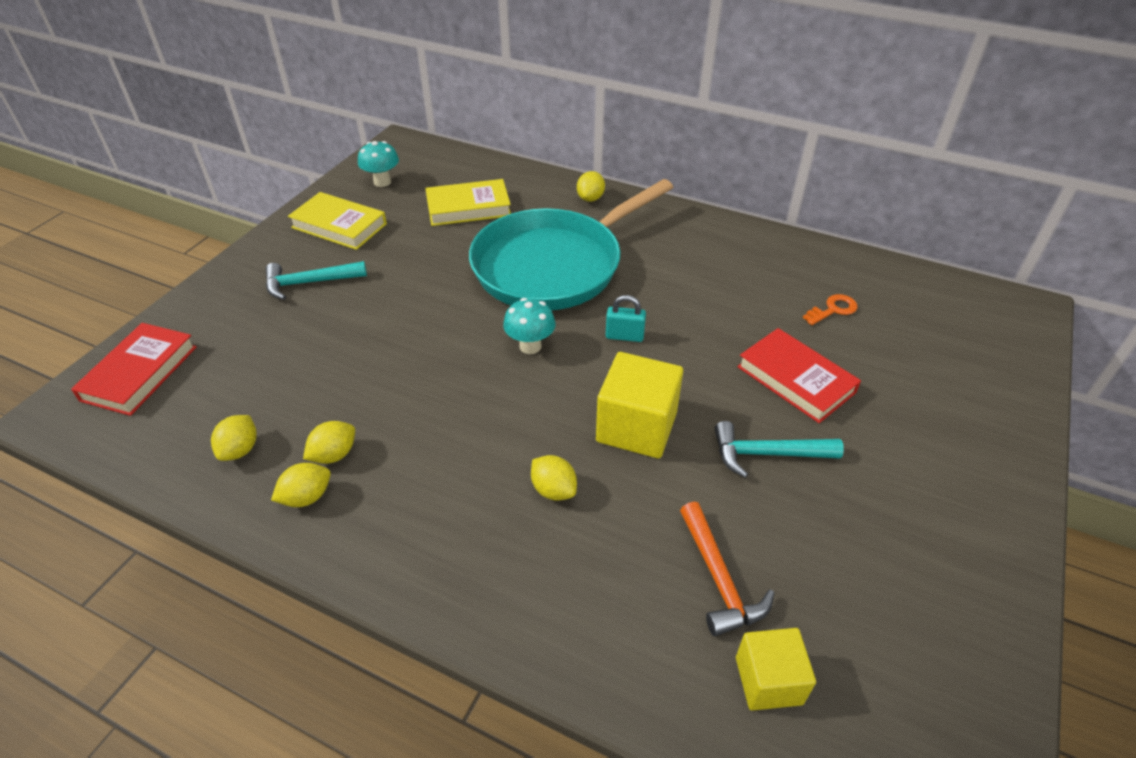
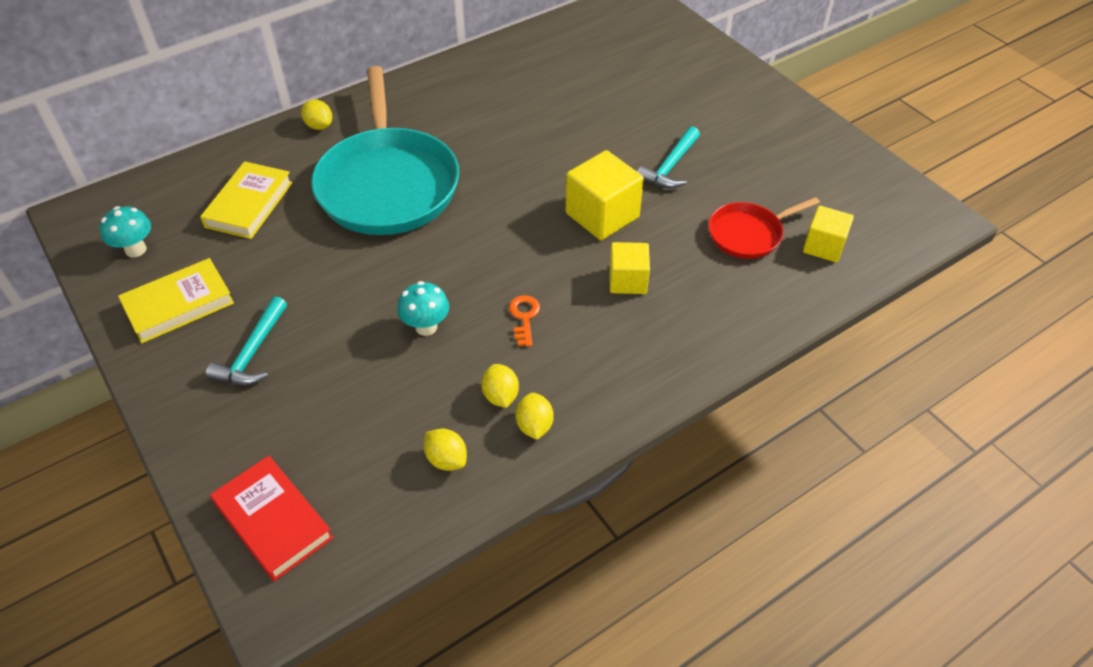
camera: 60 degrees left, 5 degrees up
turquoise mushroom [503,298,555,354] -> turquoise mushroom moved to [397,281,449,336]
yellow lemon [531,455,577,500] -> yellow cube [609,242,650,294]
turquoise padlock [606,295,646,342] -> none
orange hammer [680,502,774,636] -> red pan [708,197,820,259]
red book [737,328,861,423] -> none
orange key [803,294,857,325] -> orange key moved to [509,295,540,347]

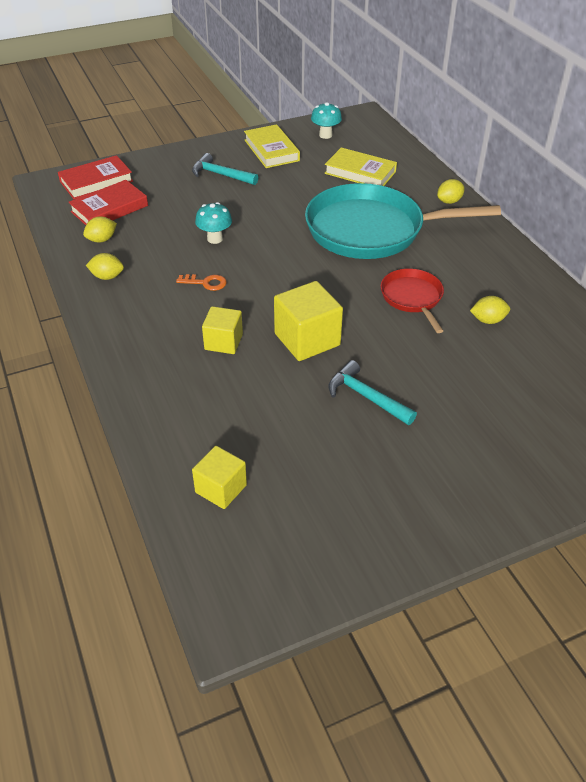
camera: 100 degrees right, 5 degrees down
yellow lemon [481,364,519,408] -> yellow lemon moved to [470,296,510,324]
red pan [708,197,820,259] -> red pan moved to [381,269,444,333]
none -> red book [68,180,148,225]

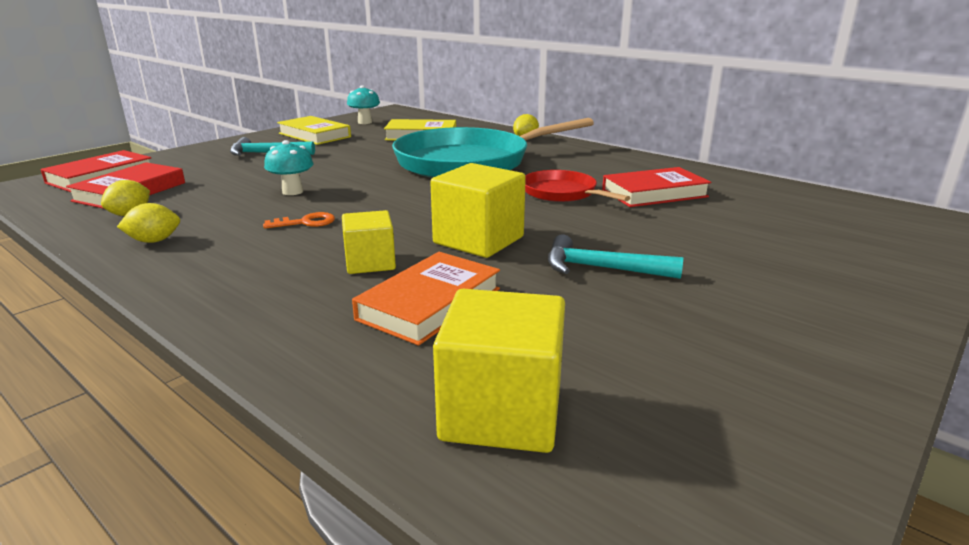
camera: 25 degrees left, 20 degrees down
yellow cube [192,446,247,509] -> yellow cube [433,289,565,453], size x1.57
yellow lemon [470,296,510,324] -> red book [602,167,711,207]
none -> orange book [352,252,500,346]

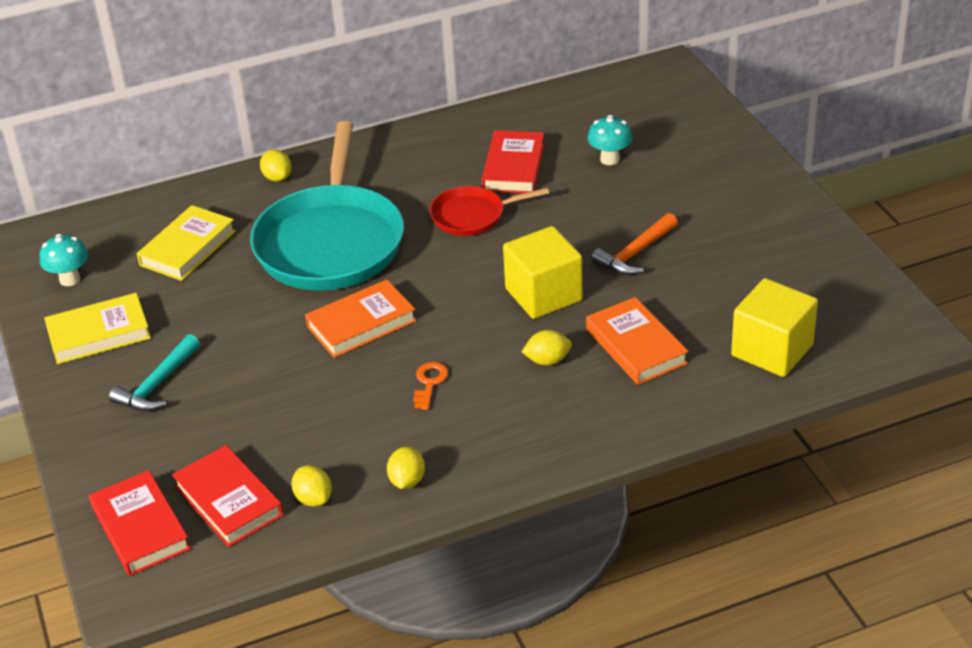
camera: 60 degrees left, 15 degrees up
turquoise mushroom [264,140,314,195] -> turquoise mushroom moved to [587,115,632,165]
yellow cube [342,210,396,274] -> yellow lemon [522,330,572,365]
turquoise hammer [548,234,683,279] -> orange hammer [591,213,678,275]
none -> orange book [305,279,417,358]

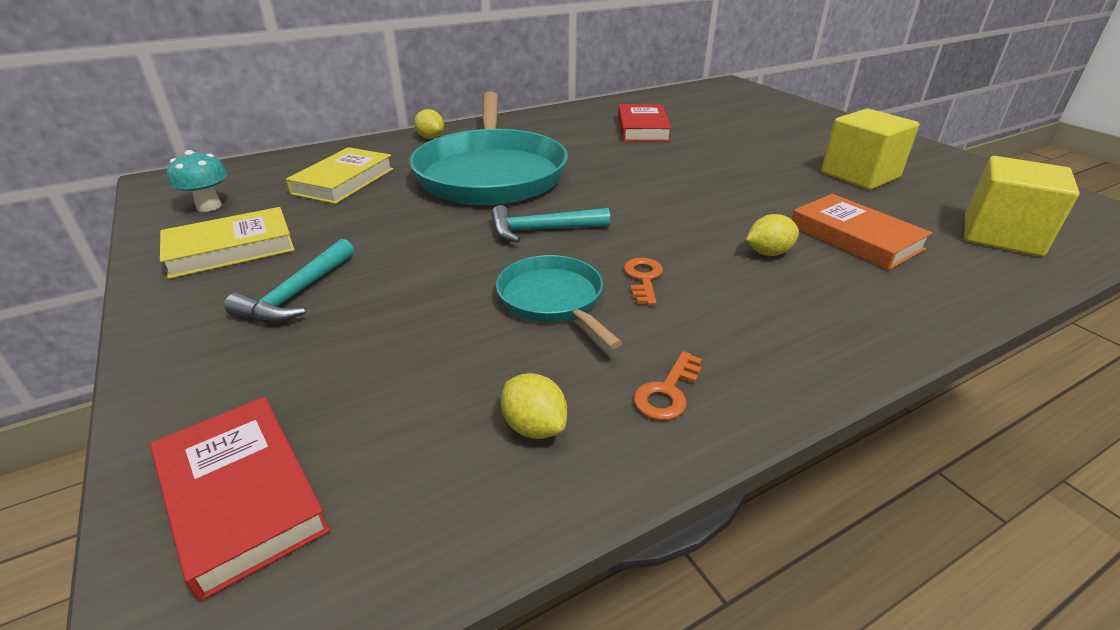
camera: 10 degrees left, 5 degrees down
red book [172,445,284,547] -> none
orange book [305,279,417,358] -> turquoise hammer [491,205,610,242]
yellow lemon [387,447,425,489] -> orange key [634,351,702,420]
red pan [430,186,549,236] -> none
yellow cube [503,226,583,319] -> yellow cube moved to [821,108,919,190]
turquoise mushroom [587,115,632,165] -> none
orange hammer [591,213,678,275] -> none
none -> turquoise pan [496,255,622,349]

